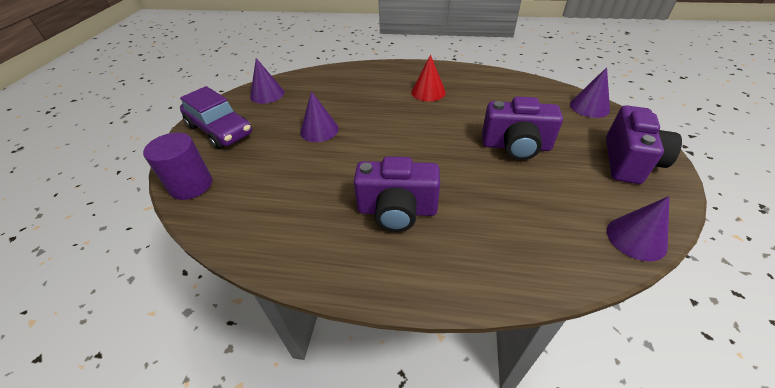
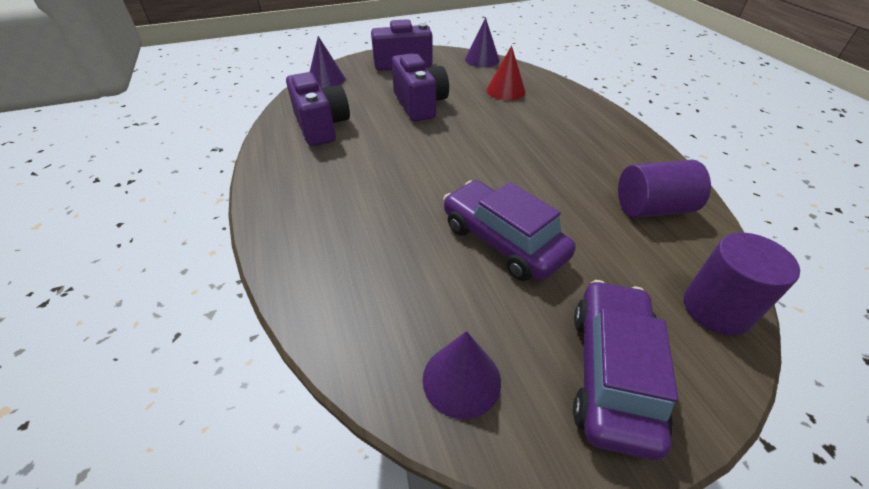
camera: 120 degrees left, 0 degrees up
purple cone [300,91,339,142] -> purple car [443,180,576,281]
purple camera [354,157,440,232] -> purple camera moved to [286,72,350,146]
red cone [411,54,446,101] -> red cone moved to [486,46,526,100]
none -> purple cylinder [618,159,711,218]

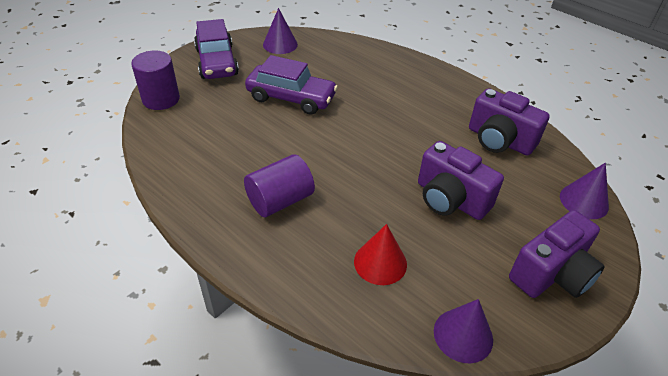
camera: 150 degrees right, 0 degrees up
purple cylinder [618,159,711,218] -> purple cylinder moved to [244,154,315,217]

